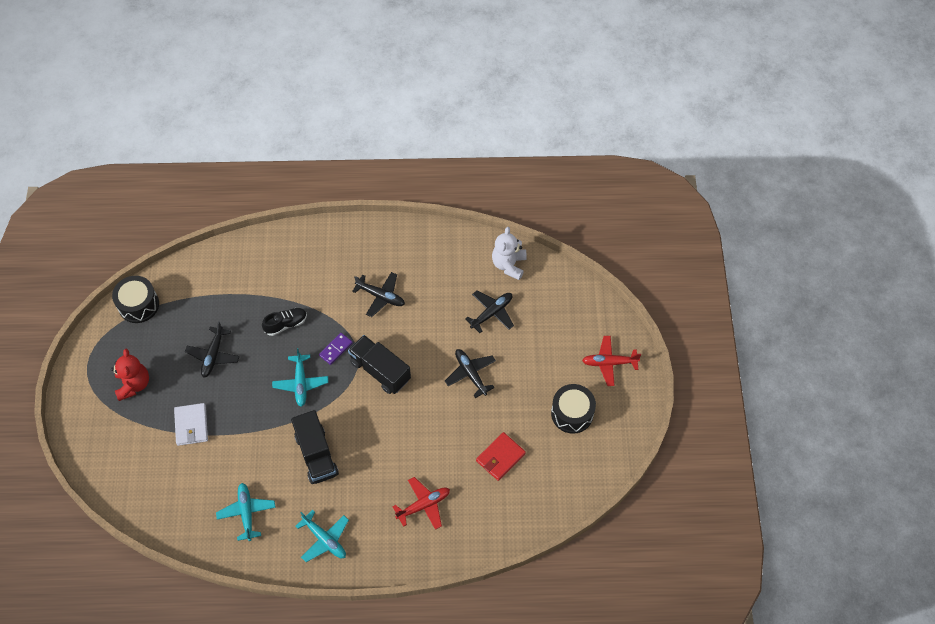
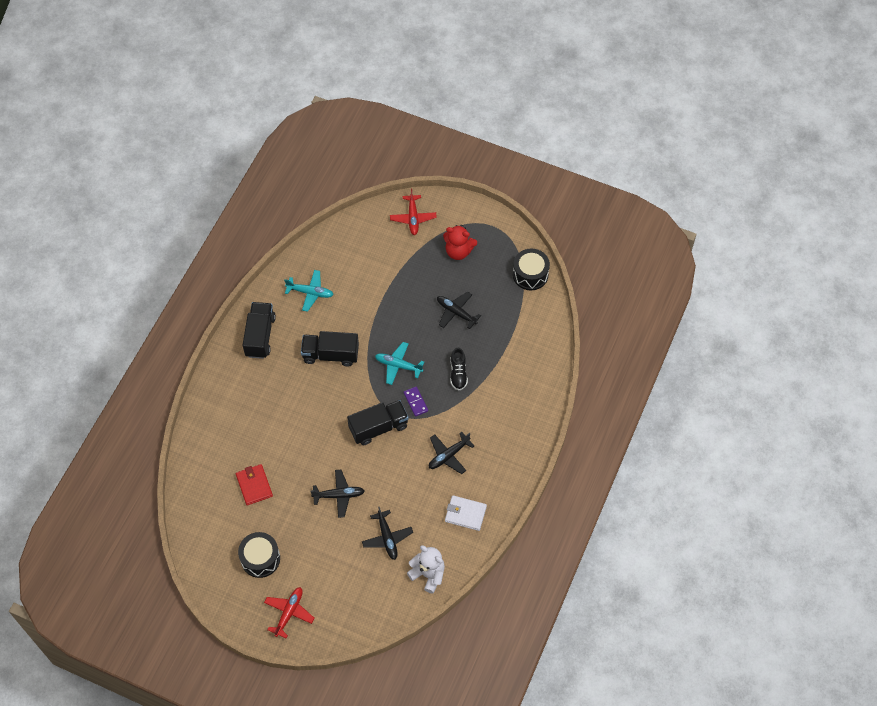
camera: 115 degrees right, 0 degrees up
white wallet [174,403,208,446] -> white wallet moved to [445,495,487,531]
turquoise plane [296,509,349,562] -> black truck [243,302,276,359]
red plane [392,477,450,530] -> red plane moved to [390,189,437,235]

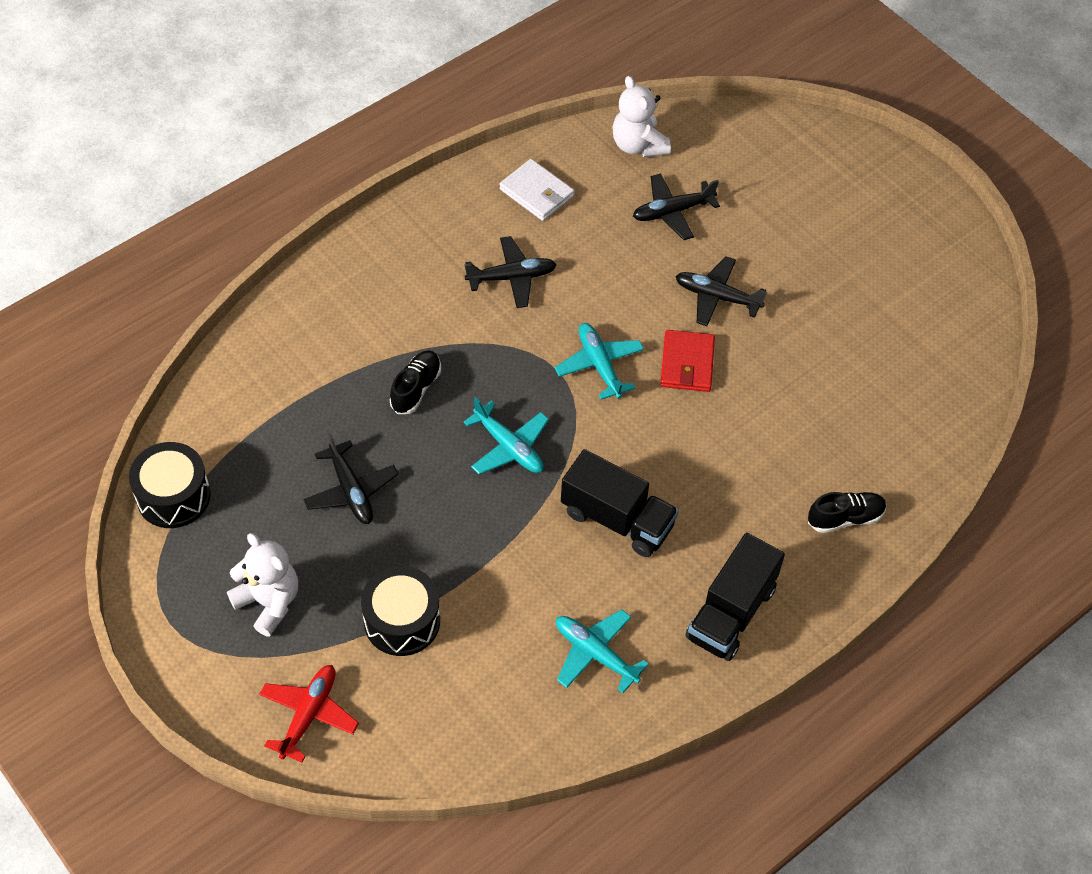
camera: 155 degrees left, 5 degrees down
red wallet [236,464,273,505] -> red wallet moved to [660,330,715,392]
black drum [238,532,280,578] -> black drum moved to [361,566,440,656]
red plane [264,587,314,638] -> none
black truck [347,400,409,445] -> turquoise plane [555,323,644,400]
black plane [362,507,413,560] -> black plane turned 120 degrees counterclockwise [633,173,720,240]
purple domino [403,387,428,417] -> none
red teddy bear [443,225,477,260] -> white teddy bear [227,533,298,637]
none -> black shoe [808,492,886,533]

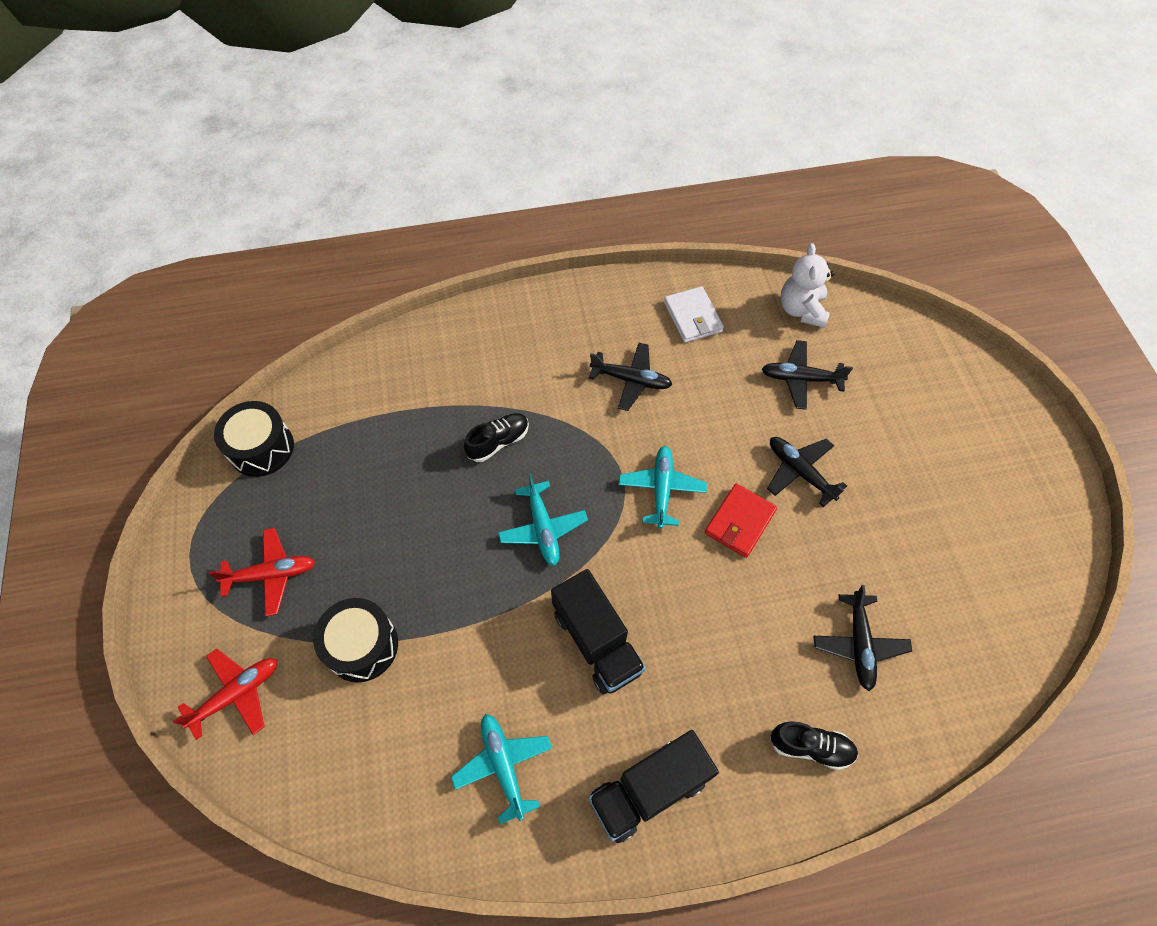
camera: 30 degrees right, 5 degrees up
white teddy bear [227,533,298,637] -> red plane [209,528,315,616]
black plane [303,433,398,524] -> black plane moved to [813,585,912,691]

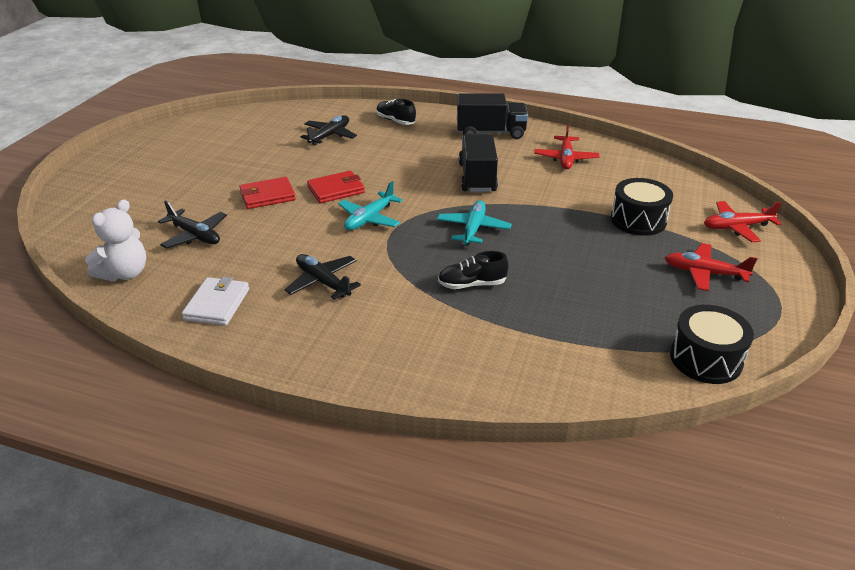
camera: 150 degrees left, 25 degrees down
turquoise plane [451,714,552,824] -> red plane [534,124,599,169]
black plane [767,437,847,507] -> red wallet [239,177,296,209]

